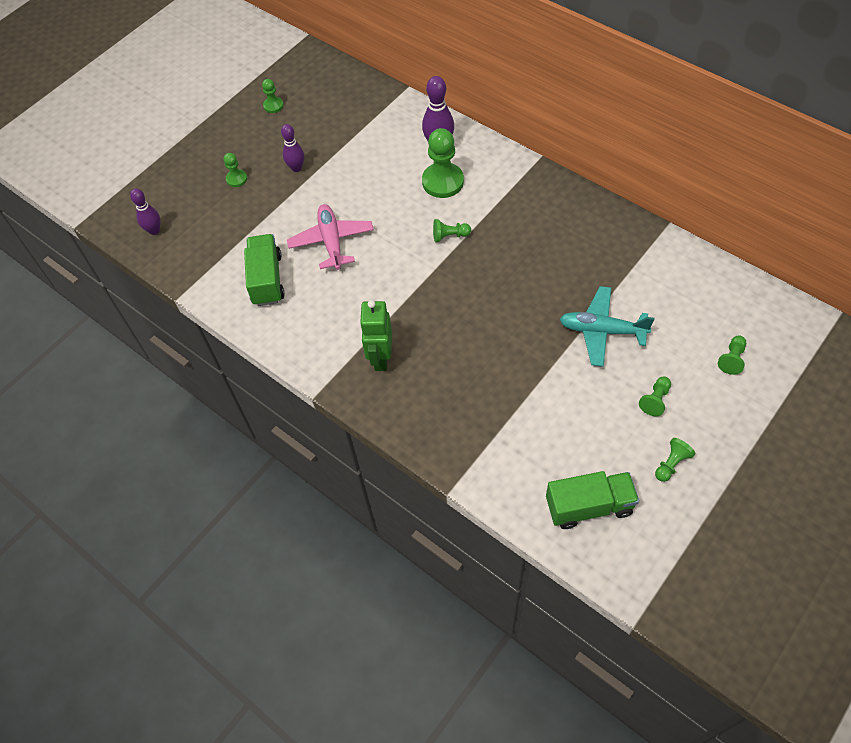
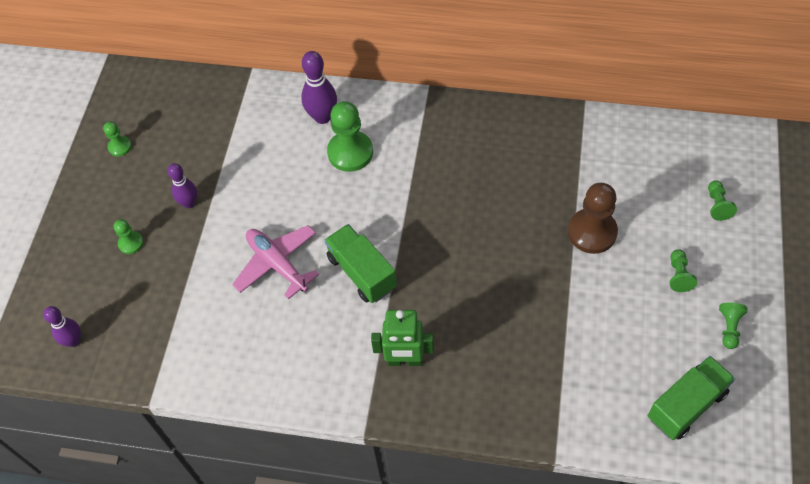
camera: 30 degrees left, 0 degrees up
green truck [244,234,285,306] -> green truck moved to [324,224,397,303]
green robot [360,300,392,371] -> green robot turned 60 degrees counterclockwise [371,310,434,366]
green pawn [433,219,471,242] -> none
turquoise plane [560,286,655,367] -> brown pawn [568,183,618,254]

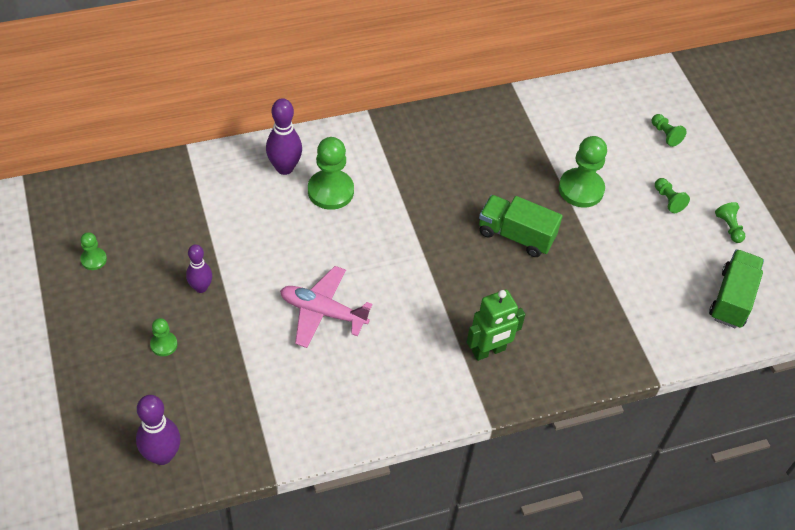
camera: 35 degrees left, 5 degrees down
purple bowling pin [43,306,81,347] -> purple bowling pin [136,395,181,465], size x1.51
green truck [324,224,397,303] -> green truck moved to [479,195,563,257]
brown pawn [568,183,618,254] -> green pawn [559,136,607,207]

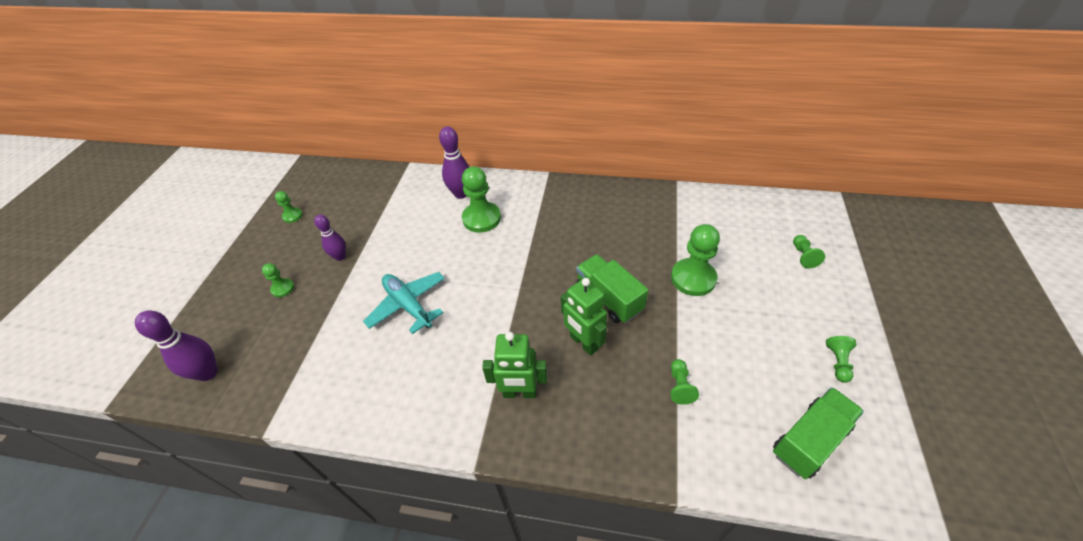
camera: 35 degrees right, 5 degrees down
pink plane [280,266,372,348] -> turquoise plane [363,272,445,334]
green pawn [655,178,690,213] -> green pawn moved to [670,359,699,405]
none -> green robot [561,278,607,356]

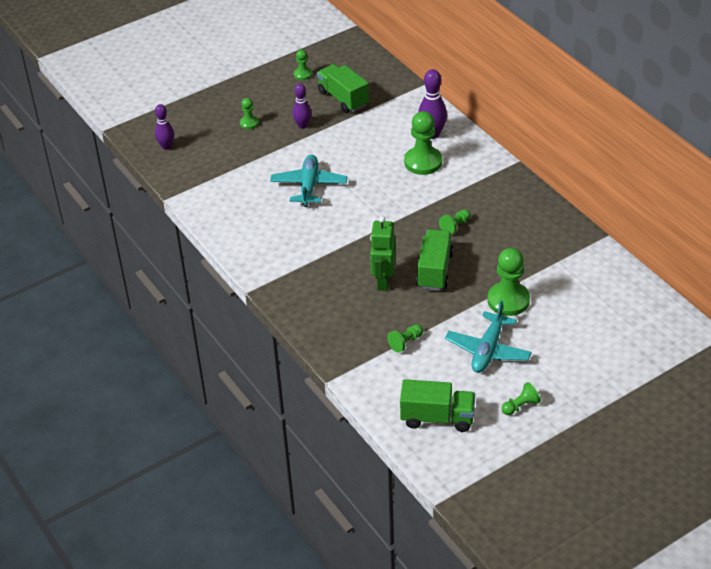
camera: 45 degrees right, 5 degrees down
purple bowling pin [135,311,218,381] -> purple bowling pin [155,104,174,150], size x0.66
green robot [482,332,547,398] -> none
green pawn [793,235,825,268] -> green pawn moved to [439,209,471,234]
none -> green truck [317,64,369,113]
none -> turquoise plane [445,300,532,373]

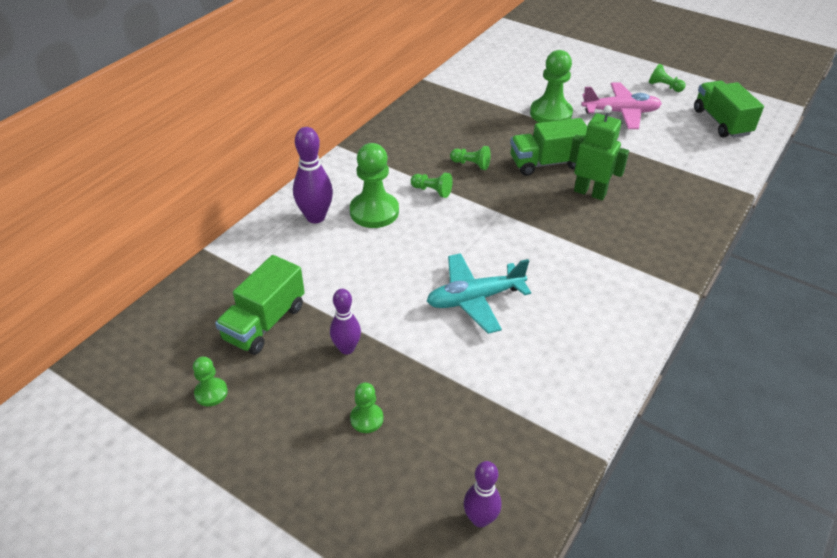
camera: 115 degrees left, 0 degrees up
green robot [370,216,396,291] -> green robot turned 135 degrees counterclockwise [569,105,629,200]
green pawn [387,324,423,353] -> green pawn moved to [411,173,453,198]
turquoise plane [445,300,532,373] -> pink plane [581,83,662,129]

